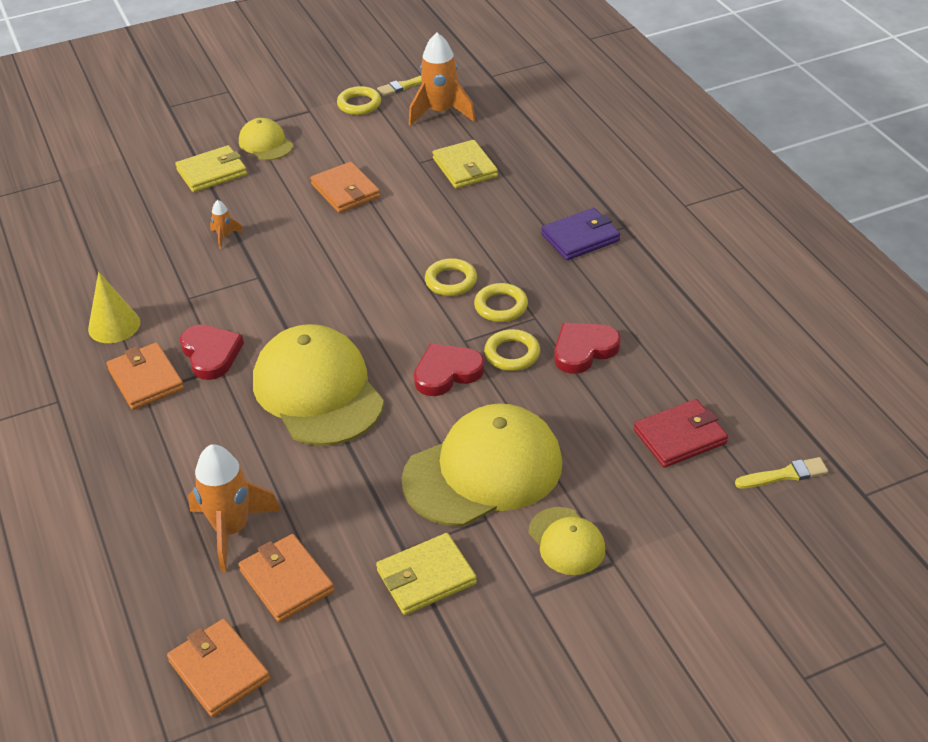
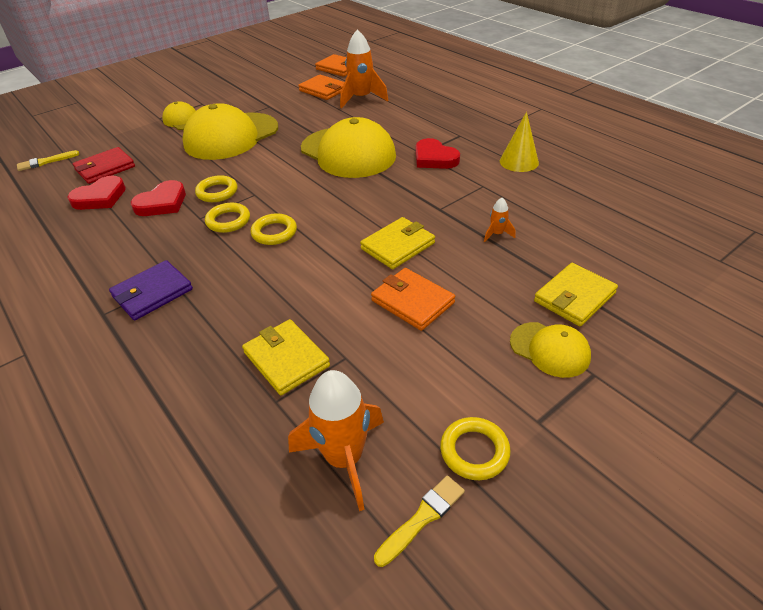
camera: 165 degrees right, 0 degrees up
orange wallet [106,342,184,410] -> none
yellow wallet [376,533,477,615] -> yellow wallet moved to [360,217,435,269]
red heart [414,343,484,396] -> red heart moved to [67,176,126,210]

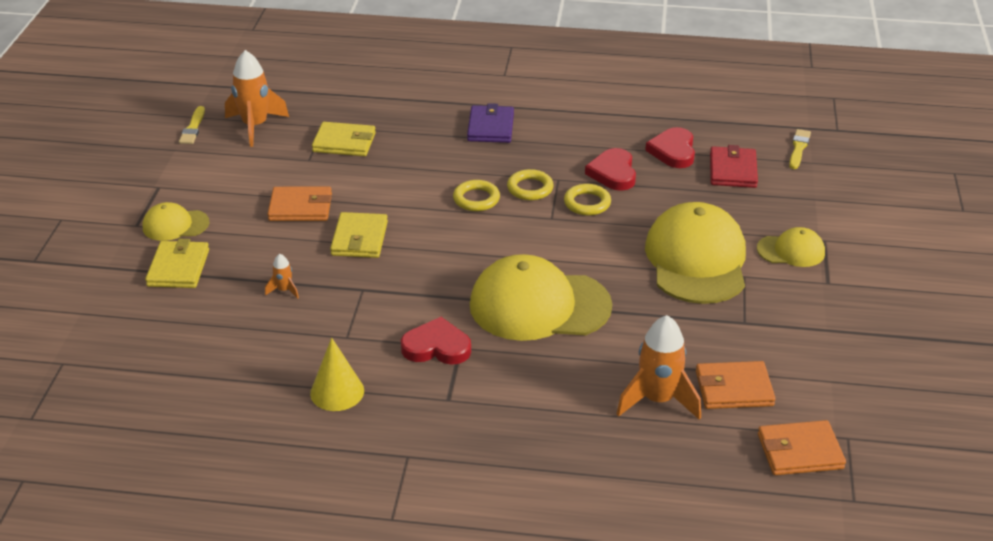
camera: 135 degrees right, 5 degrees down
yellow ring [440,417,511,480] -> none

